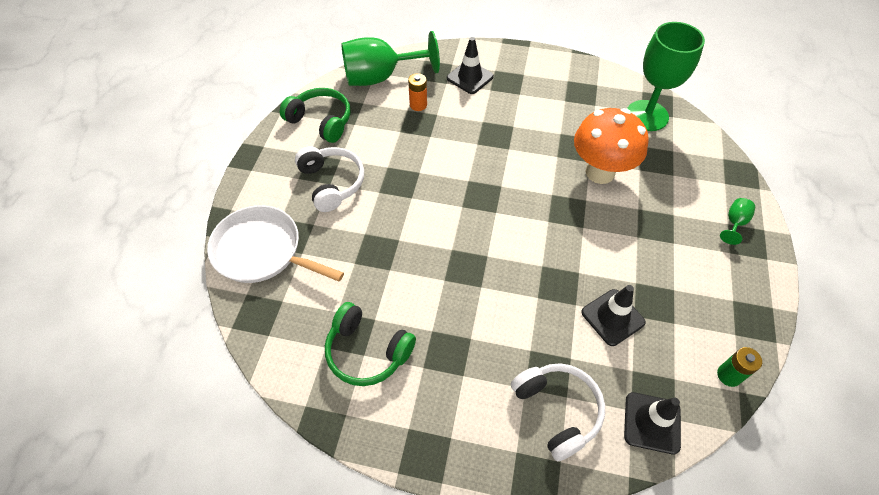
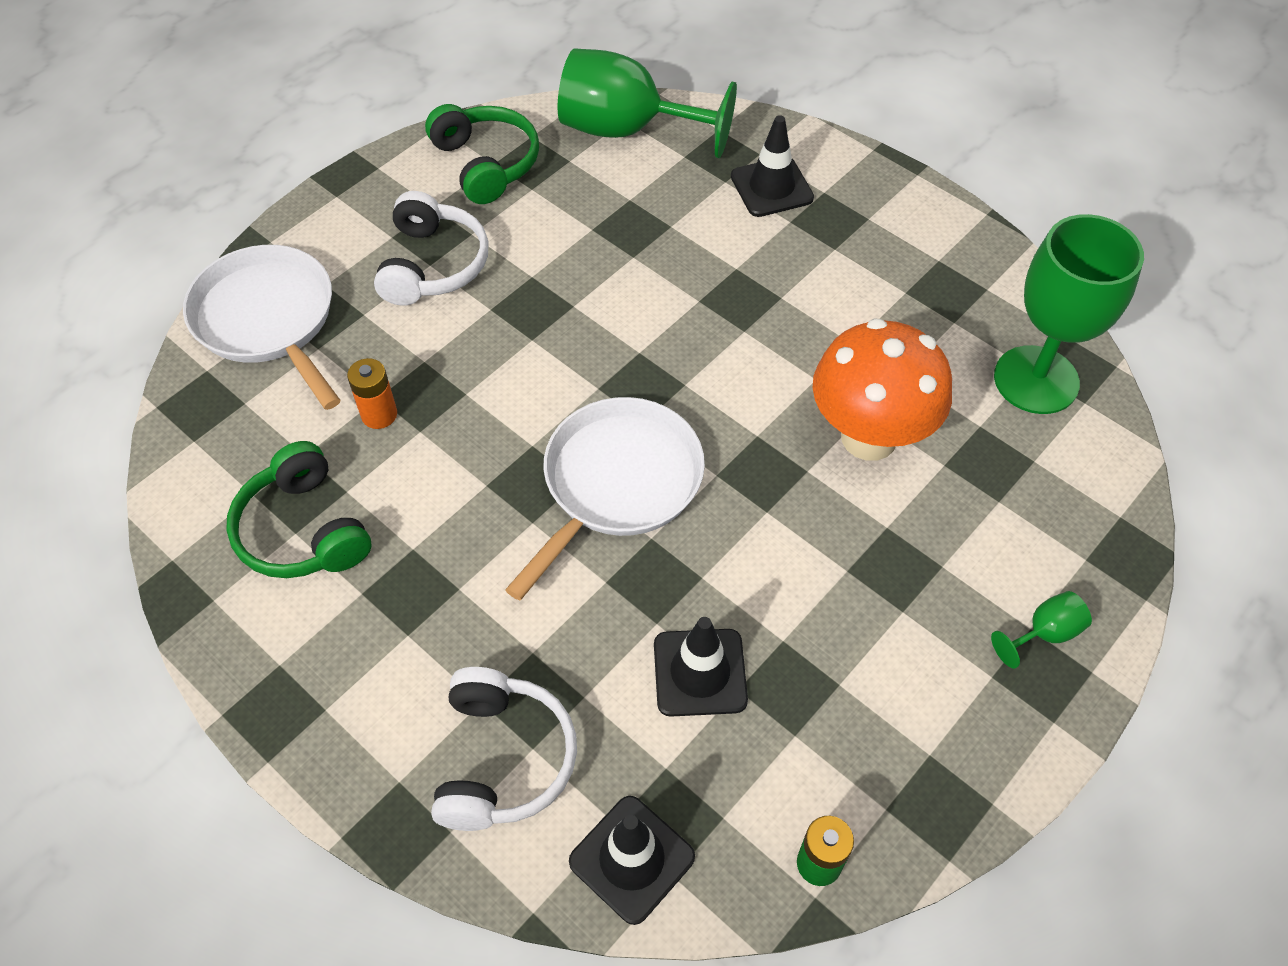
camera: 30 degrees right, 0 degrees up
orange battery [408,73,427,111] -> orange battery moved to [347,358,397,429]
none -> white pan [505,397,705,600]

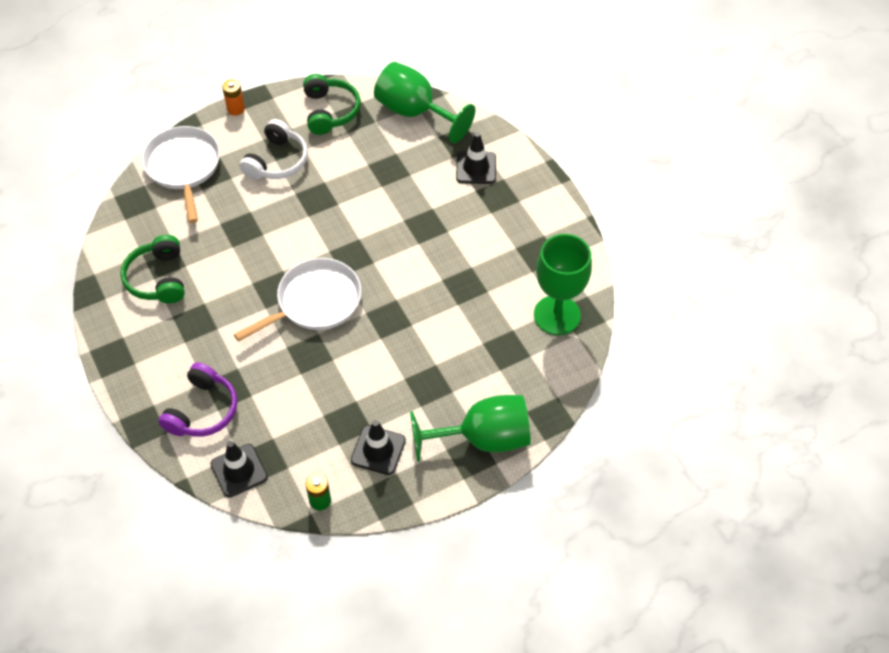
camera: 20 degrees right, 0 degrees up
orange battery [347,358,397,429] -> orange battery moved to [222,79,245,116]
white headphones [431,667,577,831] -> purple headphones [158,362,237,437]
black traffic cone [654,617,748,717] -> black traffic cone moved to [351,420,406,475]
orange mushroom [812,318,952,461] -> none
green goblet [991,591,1092,669] -> green goblet [410,395,531,462], size x2.39

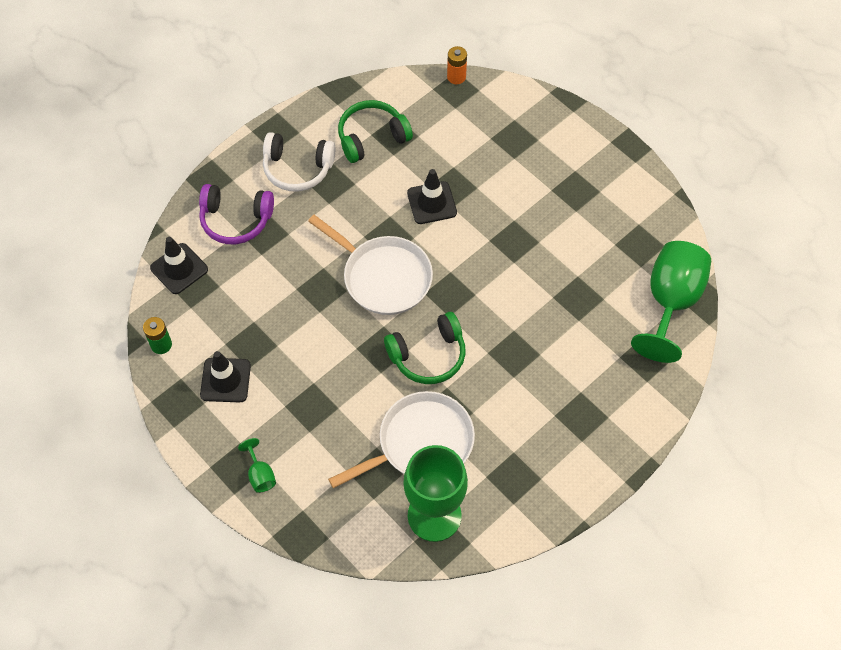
camera: 75 degrees right, 5 degrees up
white pan [142,126,220,223] -> white pan moved to [328,391,475,488]
orange battery [222,79,245,116] -> orange battery moved to [447,46,467,84]
white headphones [239,119,308,180] -> white headphones moved to [263,132,335,191]
green headphones [303,74,361,135] -> green headphones moved to [384,312,466,384]
green goblet [410,395,531,462] -> green goblet [238,438,276,493], size x0.42
black traffic cone [456,132,496,184] -> black traffic cone moved to [407,169,457,224]

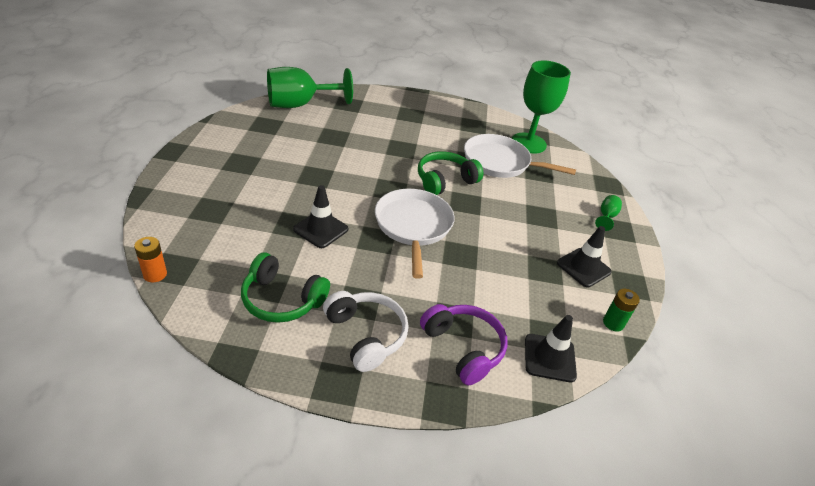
camera: 135 degrees left, 20 degrees down
green headphones [384,312,466,384] -> green headphones turned 60 degrees counterclockwise [418,151,483,195]

